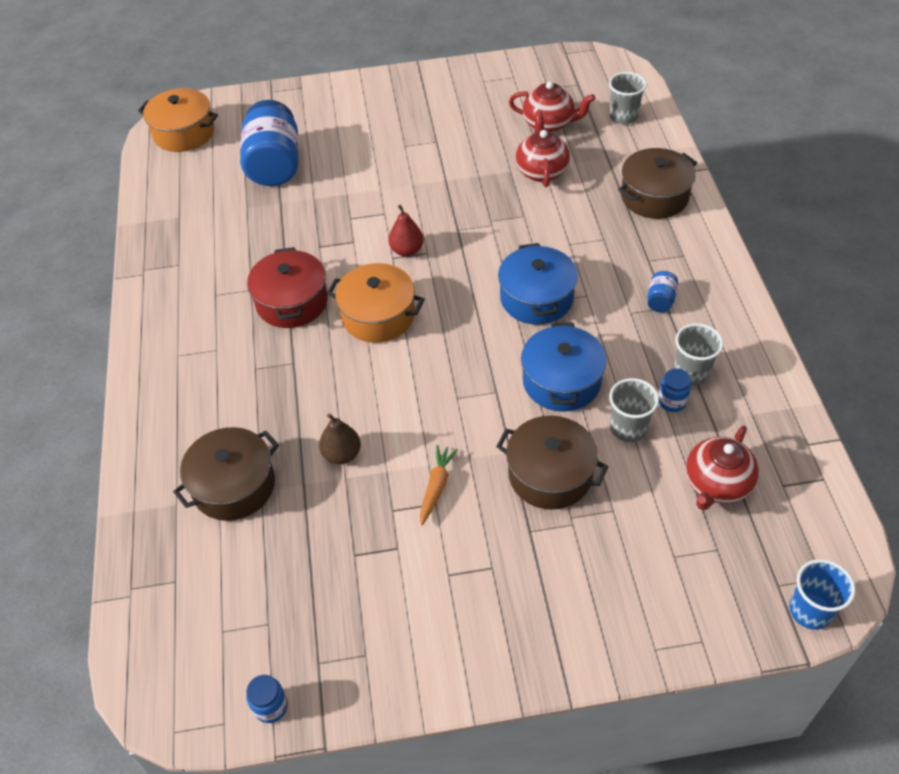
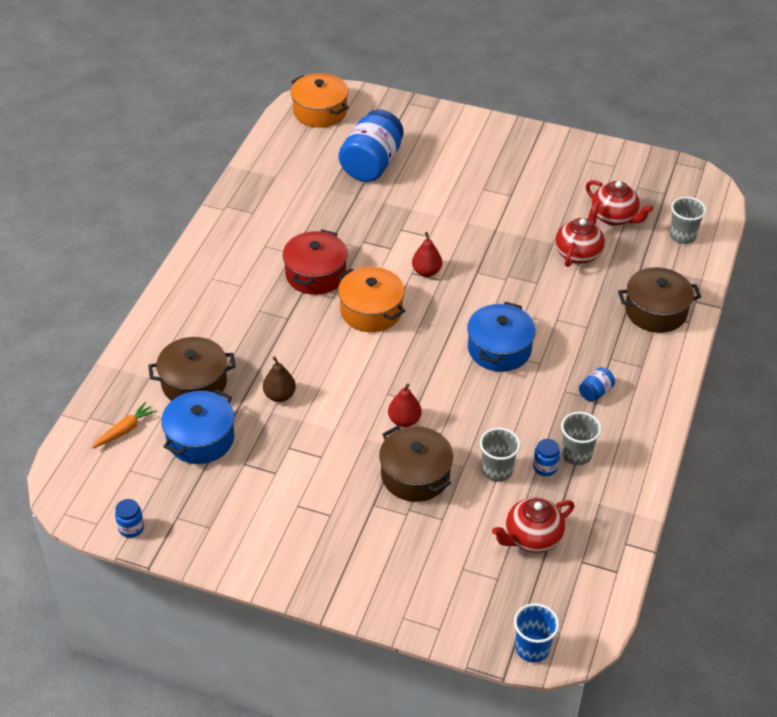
camera: 25 degrees right, 5 degrees down
orange carrot [420,445,458,526] -> orange carrot moved to [92,402,157,448]
blue pot [521,322,607,412] -> blue pot moved to [161,390,234,464]
none -> red pear [388,383,421,427]

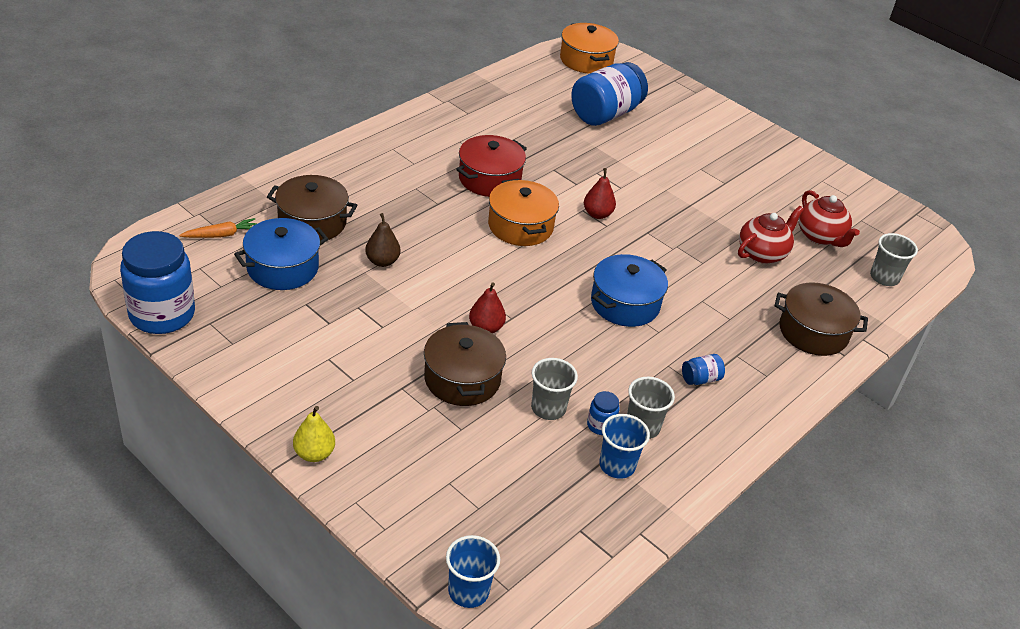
camera: 20 degrees right, 5 degrees down
blue jar [115,499,144,538] -> blue jar [120,231,195,334], size x2.37
red teapot [492,497,575,553] -> none
none -> yellow pear [293,406,335,462]
none -> blue cup [599,414,650,479]

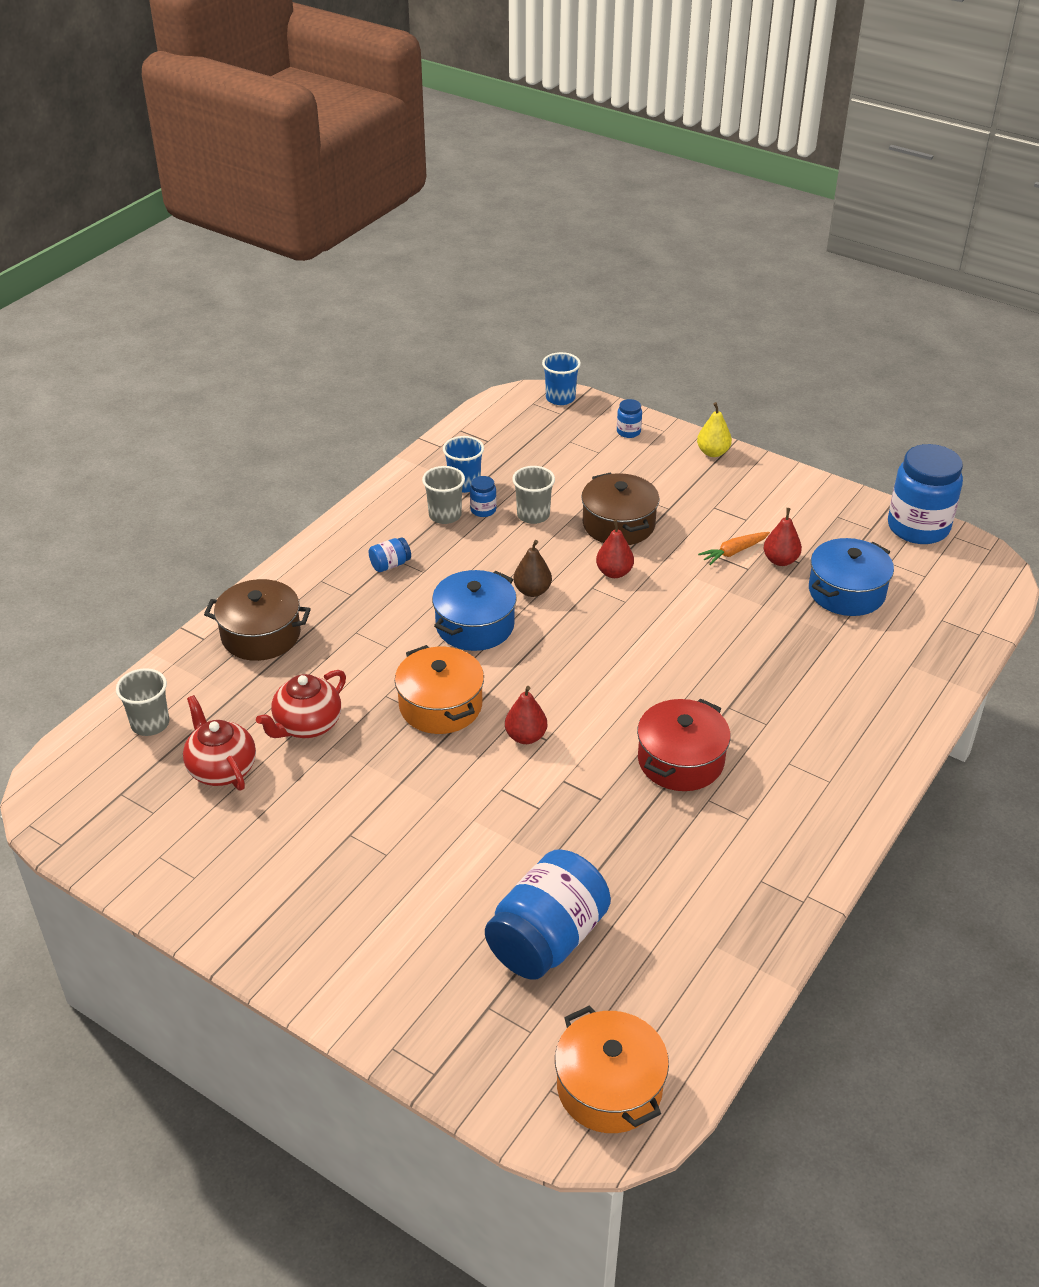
camera: 175 degrees right, 0 degrees up
orange carrot [179,218,257,238] -> orange carrot moved to [698,532,770,565]
brown pot [267,175,357,241] -> none
brown pear [365,213,400,267] -> brown pear moved to [514,540,552,597]
orange pot [488,179,559,246] -> orange pot moved to [395,645,484,734]
none -> blue jar [617,399,642,438]
none -> red pear [764,508,802,566]

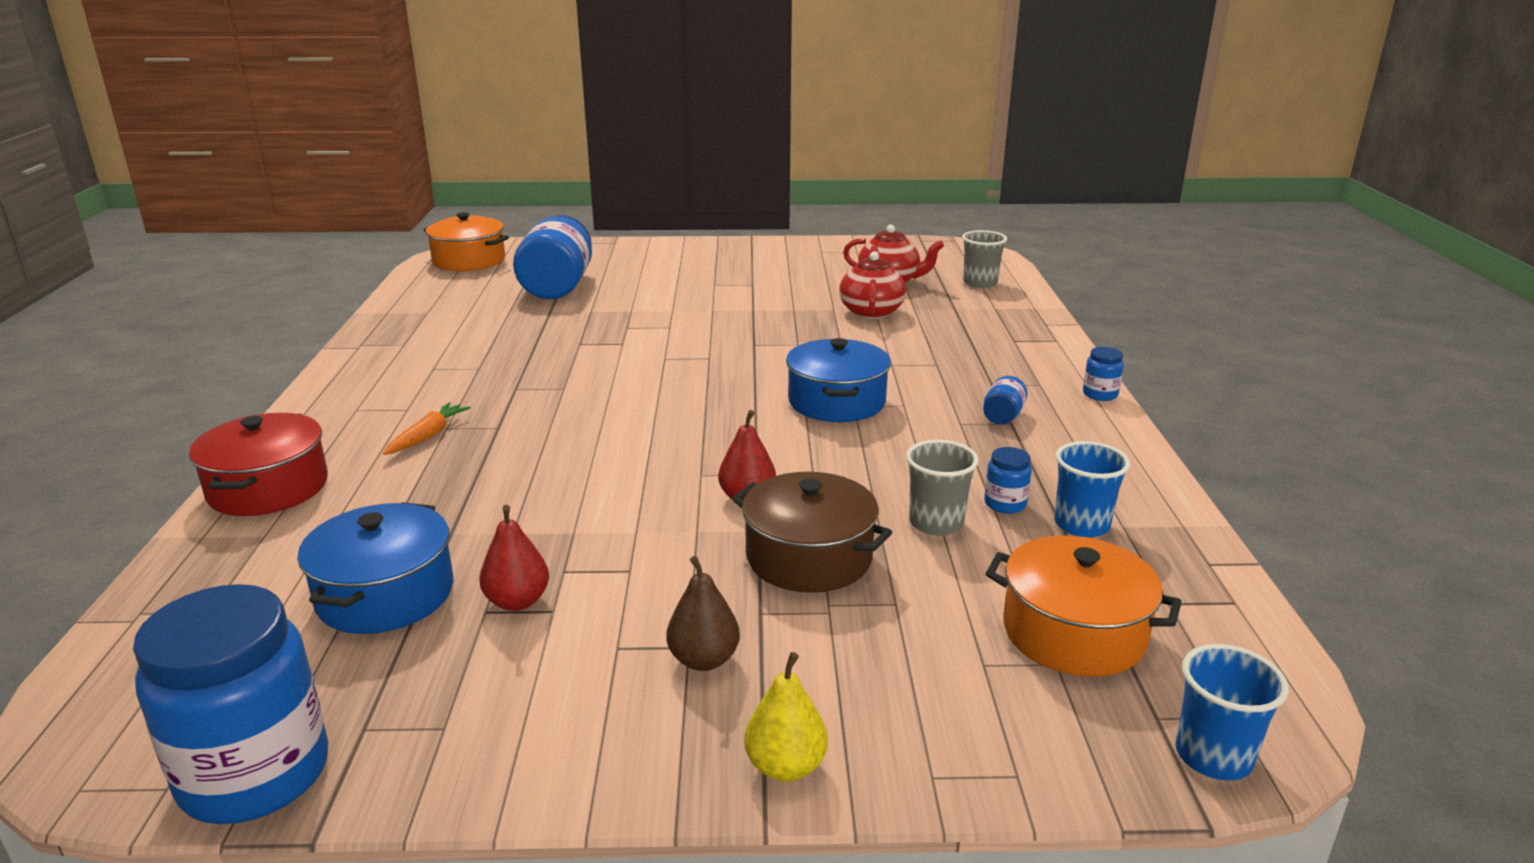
camera: 145 degrees right, 15 degrees down
brown pot [204,579,311,661] -> none
orange pot [395,645,484,734] -> orange pot moved to [985,535,1182,677]
grey cup [422,466,465,524] -> none
red pear [505,686,547,744] -> none
brown pear [514,540,552,597] -> brown pear moved to [666,556,740,671]
blue jar [617,399,642,438] -> blue jar moved to [1083,347,1124,401]
red pot [637,698,731,791] -> red pot moved to [189,413,328,516]
orange carrot [698,532,770,565] -> orange carrot moved to [383,402,471,455]

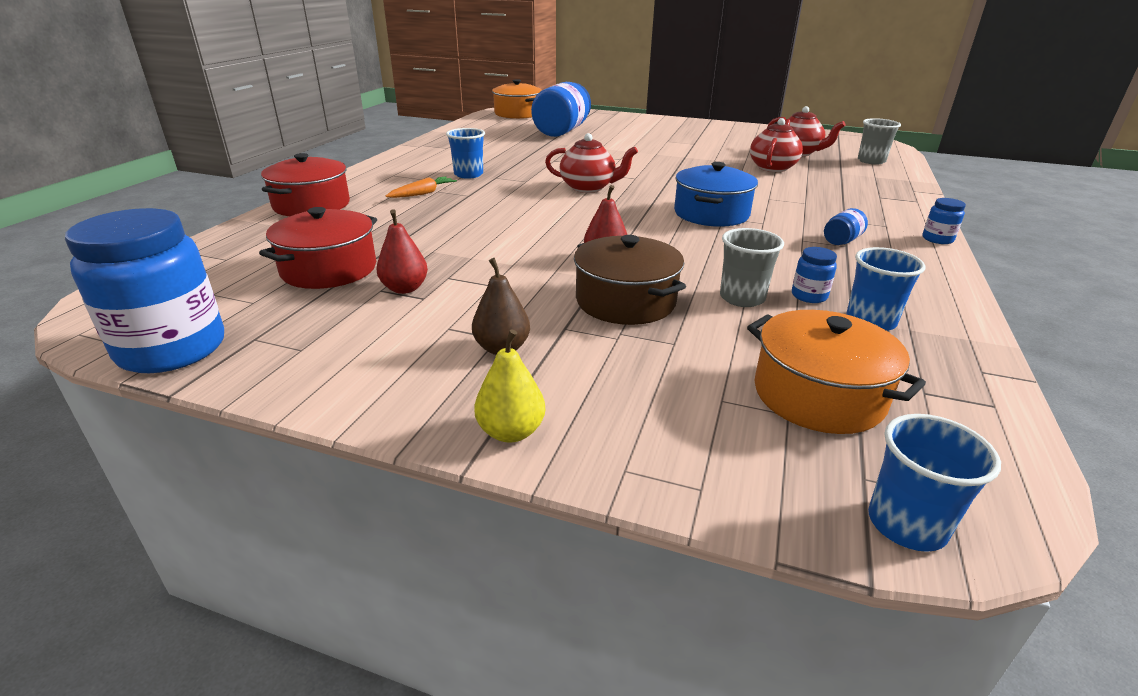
camera: 20 degrees right, 5 degrees up
blue pot [298,502,453,634] -> red pot [259,207,377,289]
none -> blue cup [446,128,485,179]
none -> red teapot [545,133,638,193]

